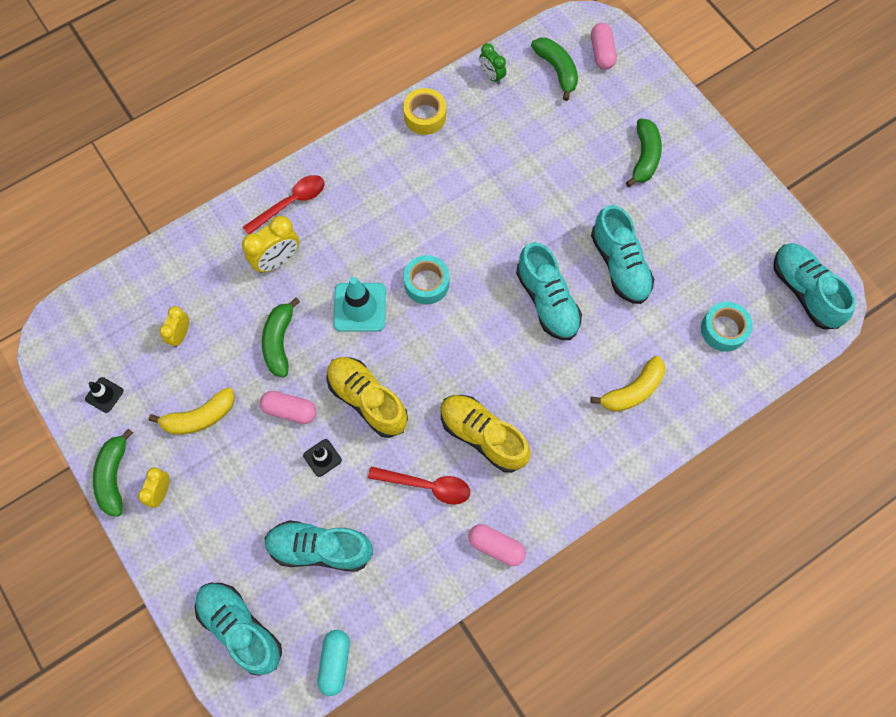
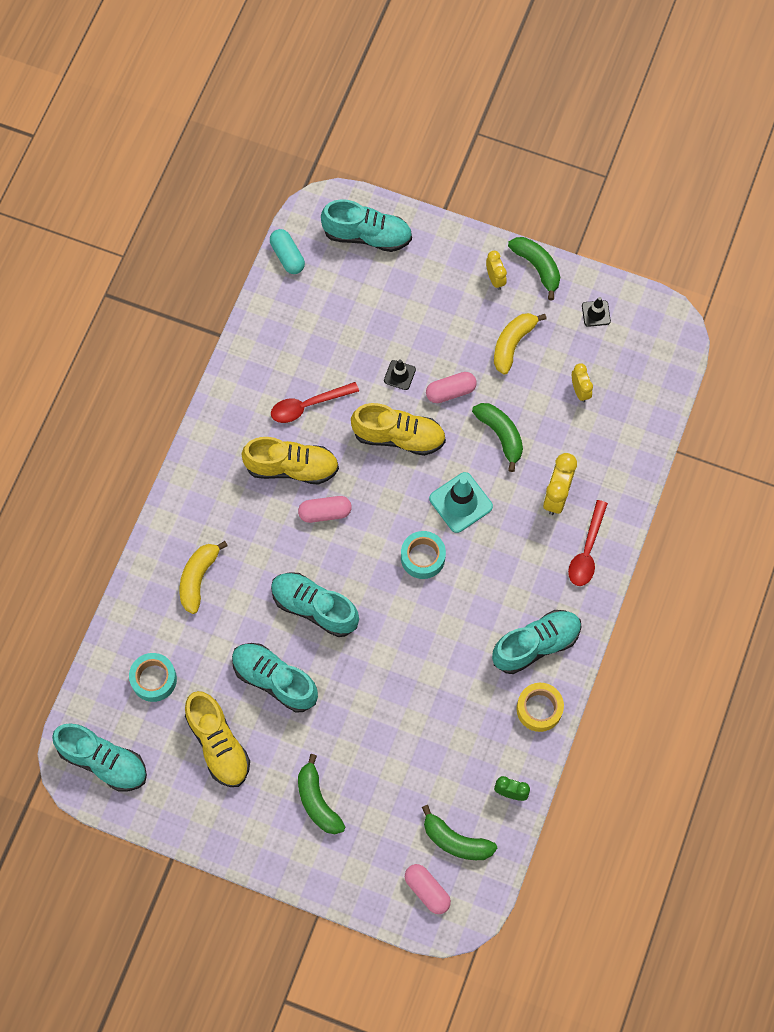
camera: 145 degrees right, 0 degrees up
turquoise shoe [264,520,373,572] -> turquoise shoe moved to [492,610,582,674]
pink capsule [468,524,526,566] -> pink capsule moved to [298,496,352,523]
none -> yellow shoe [185,691,250,787]

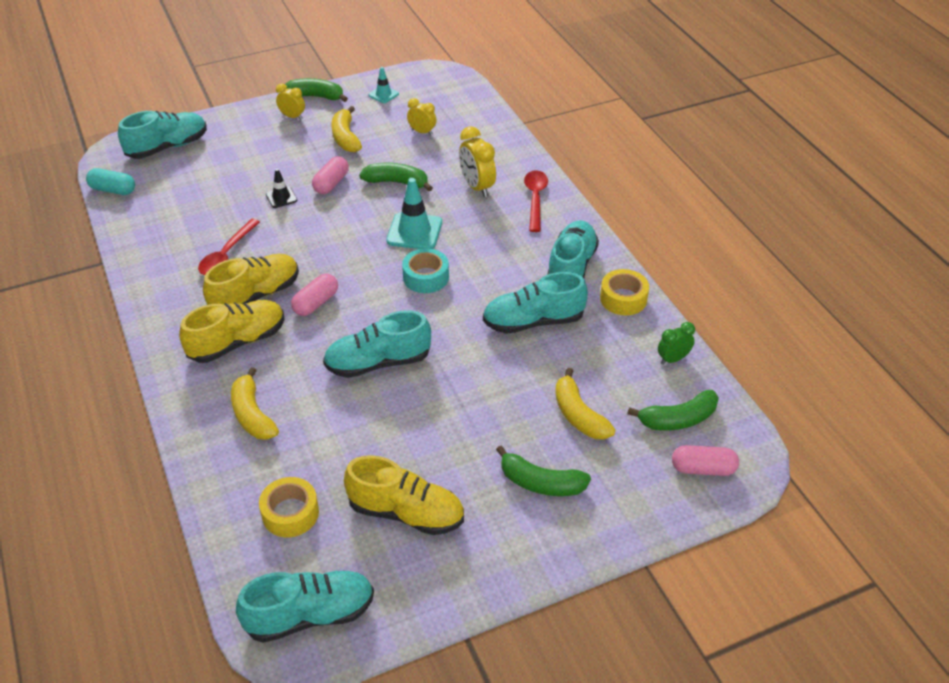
camera: 45 degrees left, 25 degrees down
turquoise tape [129,653,177,702] -> yellow tape [259,477,319,537]
turquoise shoe [232,643,318,712] -> turquoise shoe moved to [483,272,588,334]
yellow shoe [351,403,446,456] -> yellow shoe moved to [179,300,284,363]
red spoon [568,500,608,586] -> red spoon turned 150 degrees counterclockwise [524,170,548,232]
black traffic cone [582,297,611,327] -> turquoise traffic cone [369,67,399,103]
none -> yellow banana [555,368,615,440]

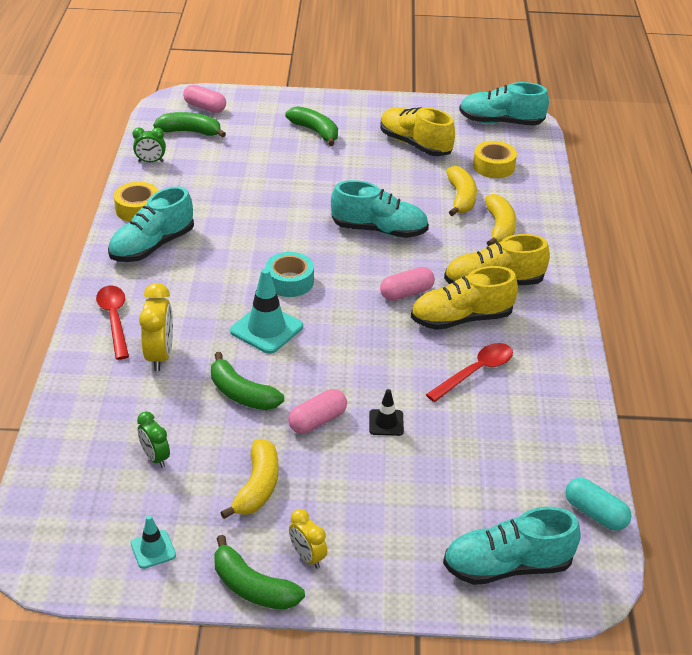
camera: 155 degrees left, 5 degrees down
yellow clock [407,98,436,135] -> green clock [137,412,170,468]
turquoise shoe [483,272,588,334] -> none
red spoon [524,170,548,232] -> red spoon turned 135 degrees clockwise [96,286,129,360]
yellow banana [555,368,615,440] -> yellow banana moved to [446,166,477,216]

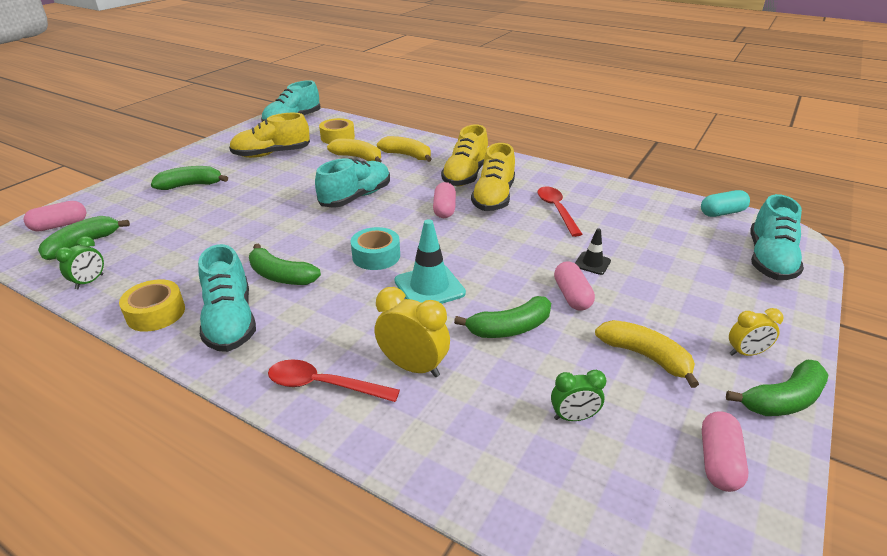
camera: 60 degrees left, 5 degrees down
turquoise traffic cone [131,515,176,569] -> pink capsule [702,411,748,492]
none -> green banana [249,244,321,285]

